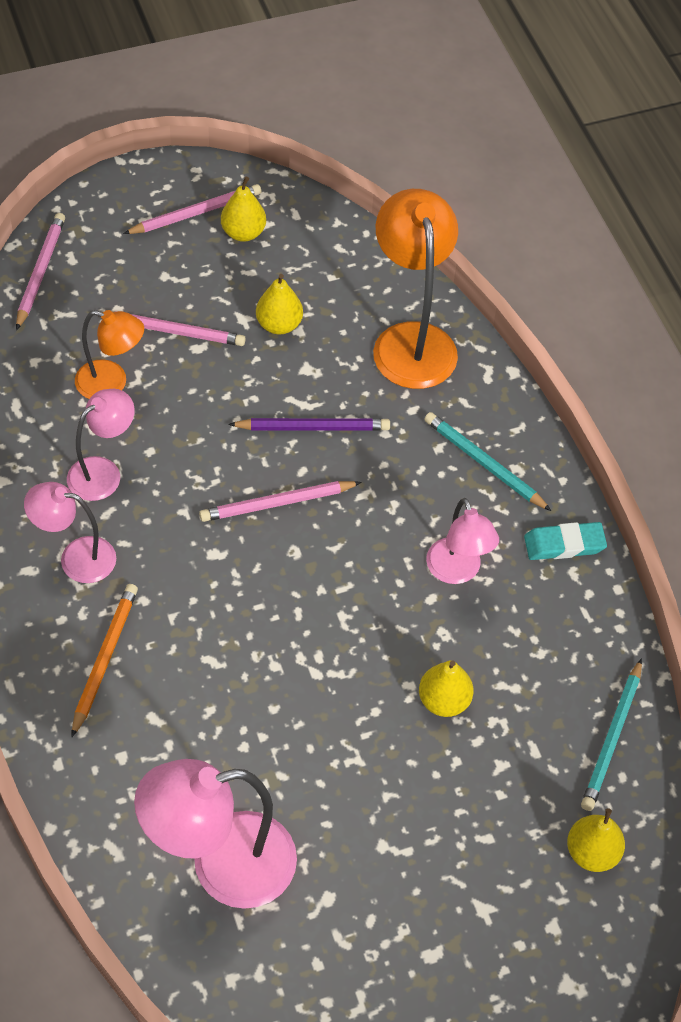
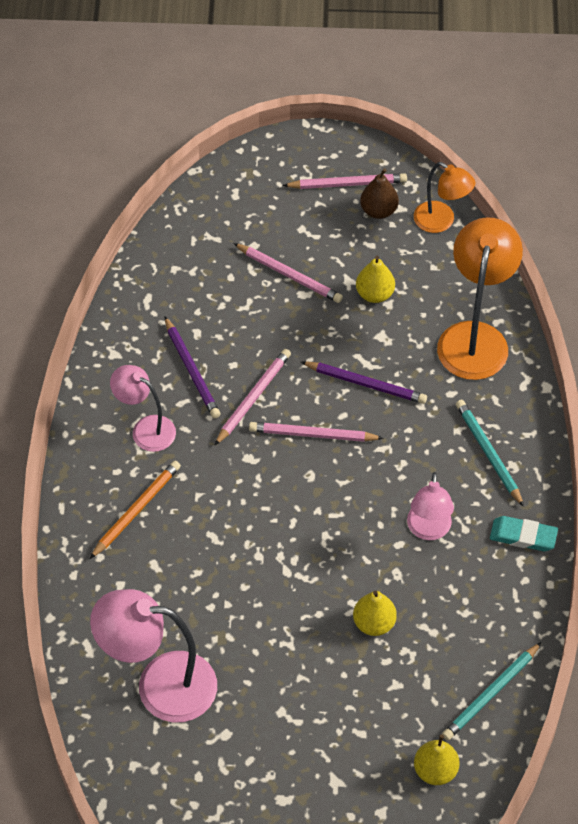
camera: 25 degrees right, 0 degrees up
pink pencil [16,213,65,330] -> pink pencil moved to [214,349,291,446]
pink lamp [67,388,135,501] -> purple pencil [164,316,221,418]
orange lamp [75,310,144,399] -> orange lamp moved to [414,162,476,233]
yellow pear [221,176,266,242] -> brown pear [360,168,399,219]

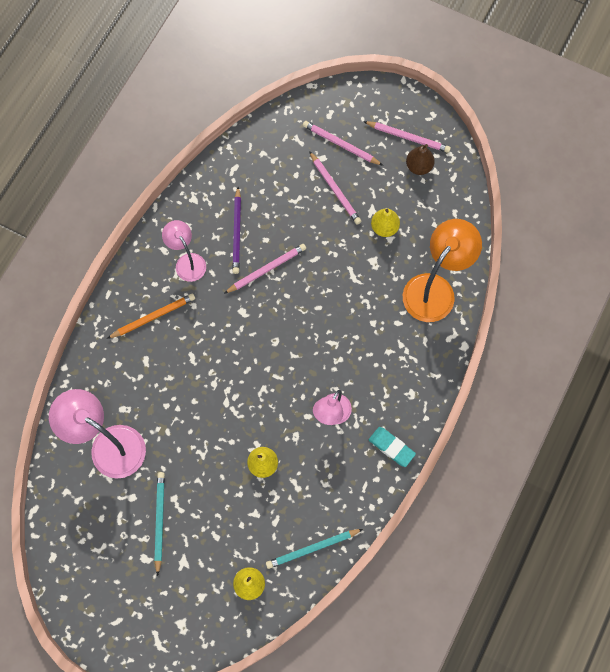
camera: 25 degrees right, 15 degrees up
pink pencil [249,422,384,442] -> pink pencil moved to [303,121,383,166]
purple pencil [301,361,427,404] -> none
orange lamp [414,162,476,233] -> none
turquoise pencil [456,400,524,507] -> turquoise pencil moved to [154,472,165,576]

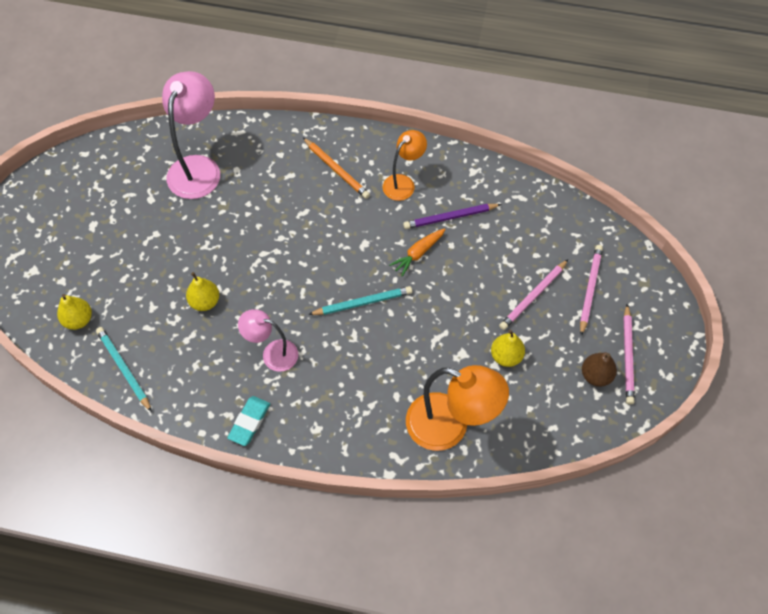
camera: 75 degrees right, 10 degrees down
turquoise pencil [154,472,165,576] -> turquoise pencil moved to [308,286,412,315]
pink lamp [162,220,206,282] -> orange lamp [383,130,427,201]
pink pencil [224,244,306,294] -> orange carrot [389,228,446,276]

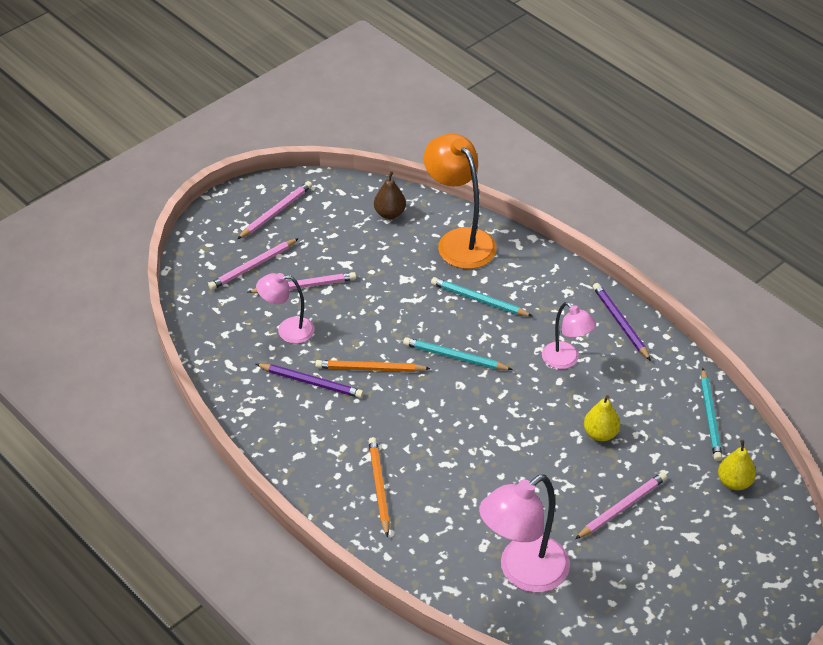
camera: 145 degrees left, 15 degrees down
turquoise eraser [227,396,270,446] -> purple pencil [593,283,651,361]
orange lamp [383,130,427,201] -> none
orange carrot [389,228,446,276] -> orange pencil [315,360,431,372]
yellow pear [491,330,525,367] -> none
brown pear [582,353,617,387] -> brown pear moved to [374,171,406,219]
none -> pink lamp [256,273,315,344]
none -> turquoise pencil [431,277,532,316]
none -> pink pencil [575,472,667,539]

